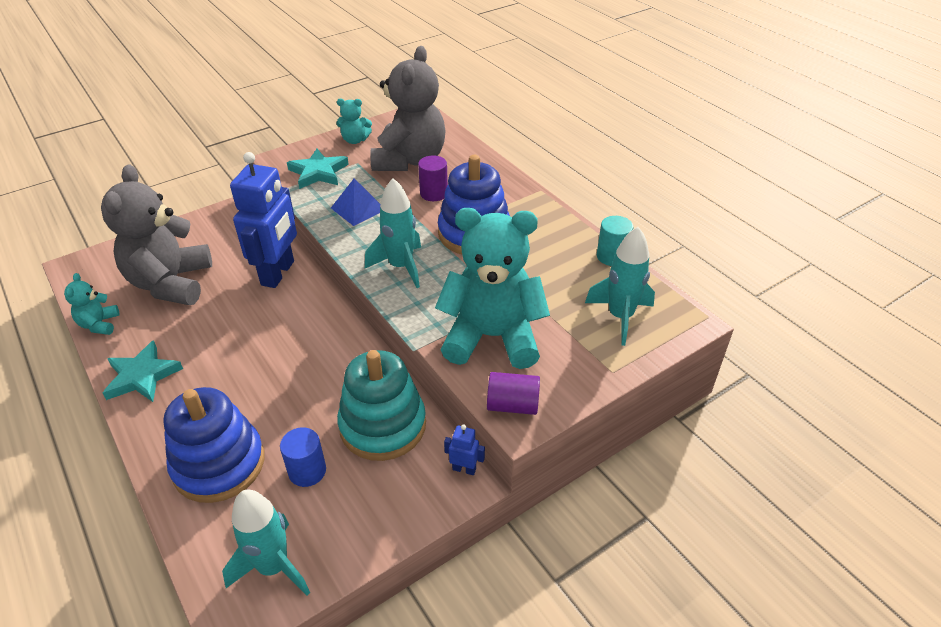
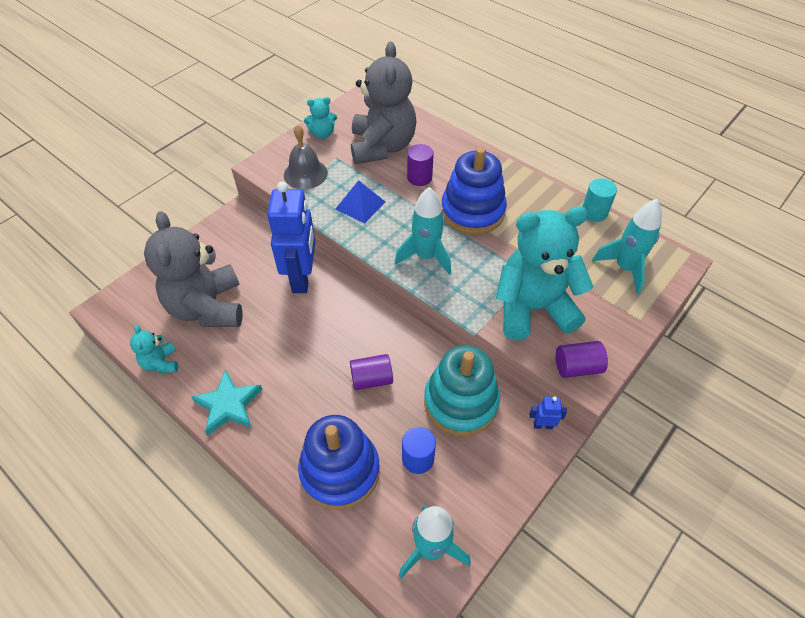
camera: 15 degrees left, 10 degrees up
turquoise star [287,149,349,189] -> grey bell [284,124,328,189]
none -> purple cylinder [350,354,393,390]

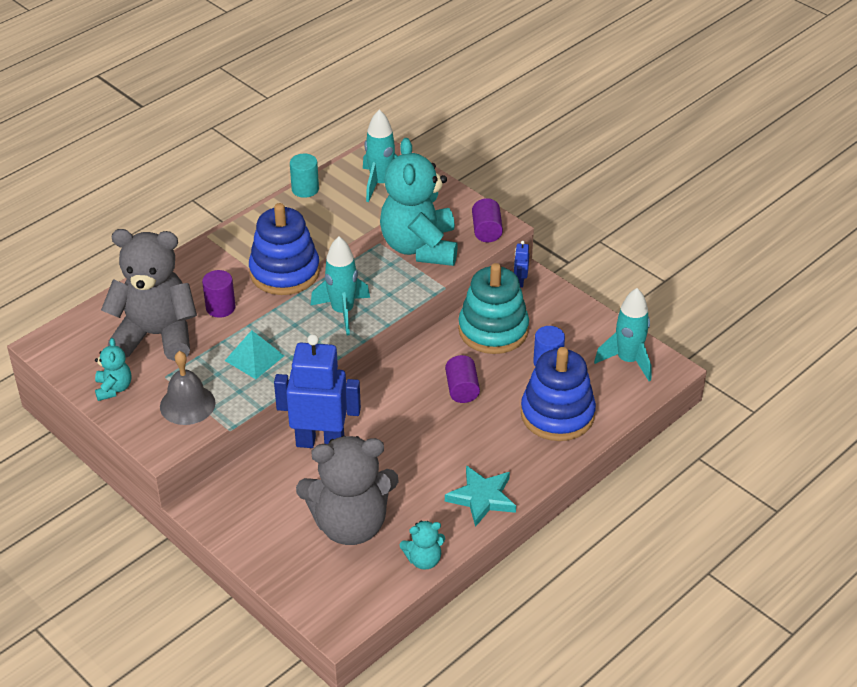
camera: 85 degrees left, 10 degrees down
blue pyramid [336,180,385,224] -> turquoise pyramid [225,330,284,379]

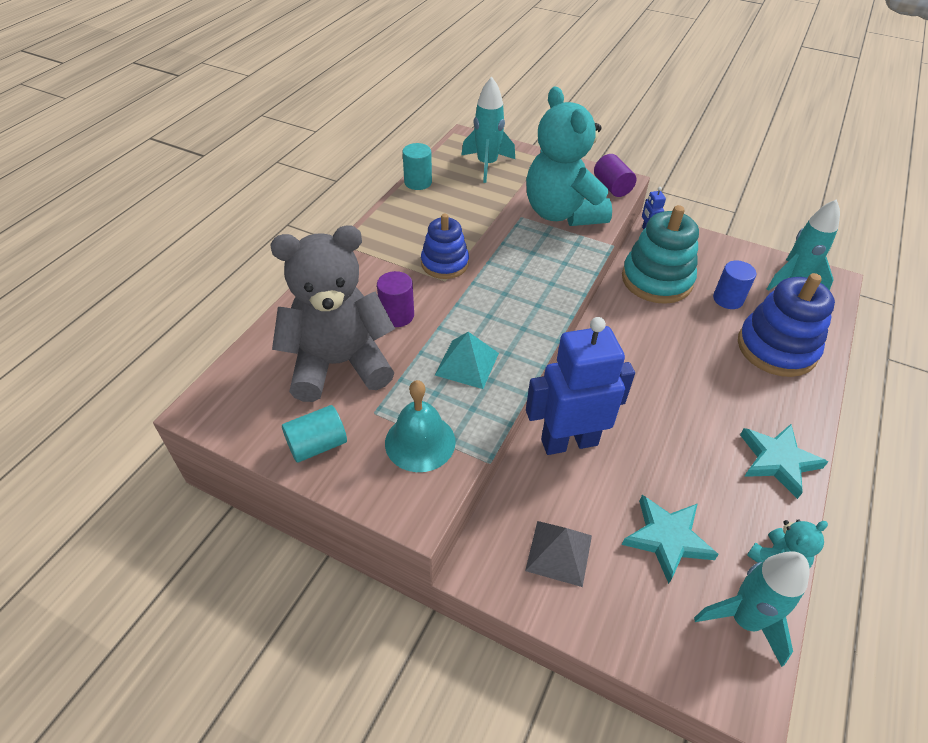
camera: 20 degrees left, 5 degrees up
turquoise teddy bear [95,338,131,401] -> turquoise cylinder [282,405,347,463]
grey bell [160,351,216,425] -> turquoise bell [385,380,456,472]
blue stacking toy [249,203,320,295] -> blue stacking toy [421,214,469,279], size x0.62
grey teddy bear [296,436,399,545] -> turquoise star [622,495,719,584]
turquoise rocket [310,236,370,336] -> turquoise rocket moved to [694,551,810,667]
purple cylinder [445,355,480,403] -> none
none -> grey pyramid [525,521,592,587]

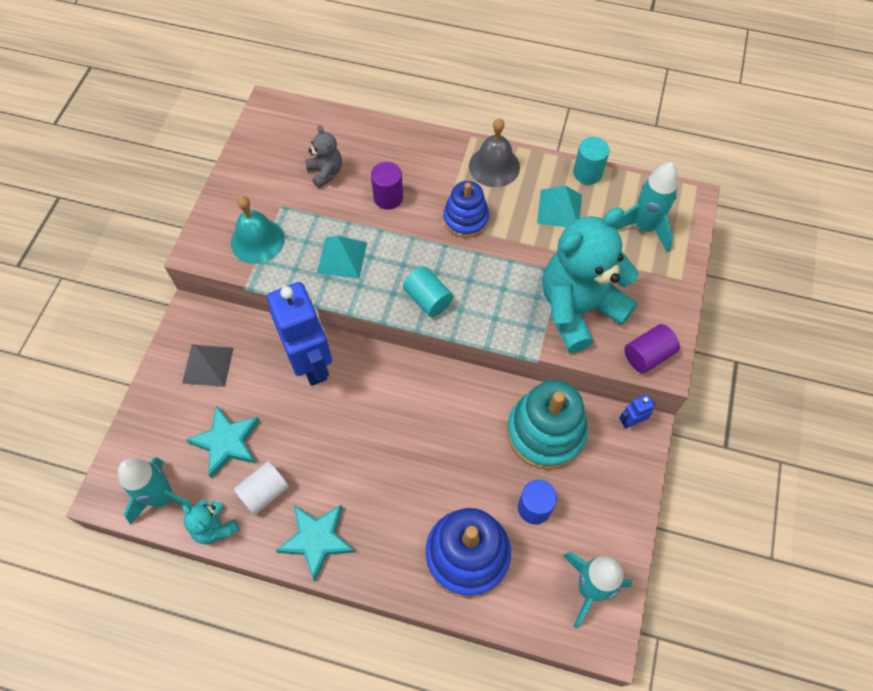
camera: 80 degrees right, 15 degrees up
grey teddy bear [270,225,395,402] -> grey teddy bear [305,125,342,188], size x0.45
turquoise cylinder [282,405,347,463] -> turquoise cylinder moved to [403,266,453,317]
none -> white cylinder [233,461,289,515]
none -> grey bell [469,118,520,187]
none -> turquoise pyramid [537,185,582,227]

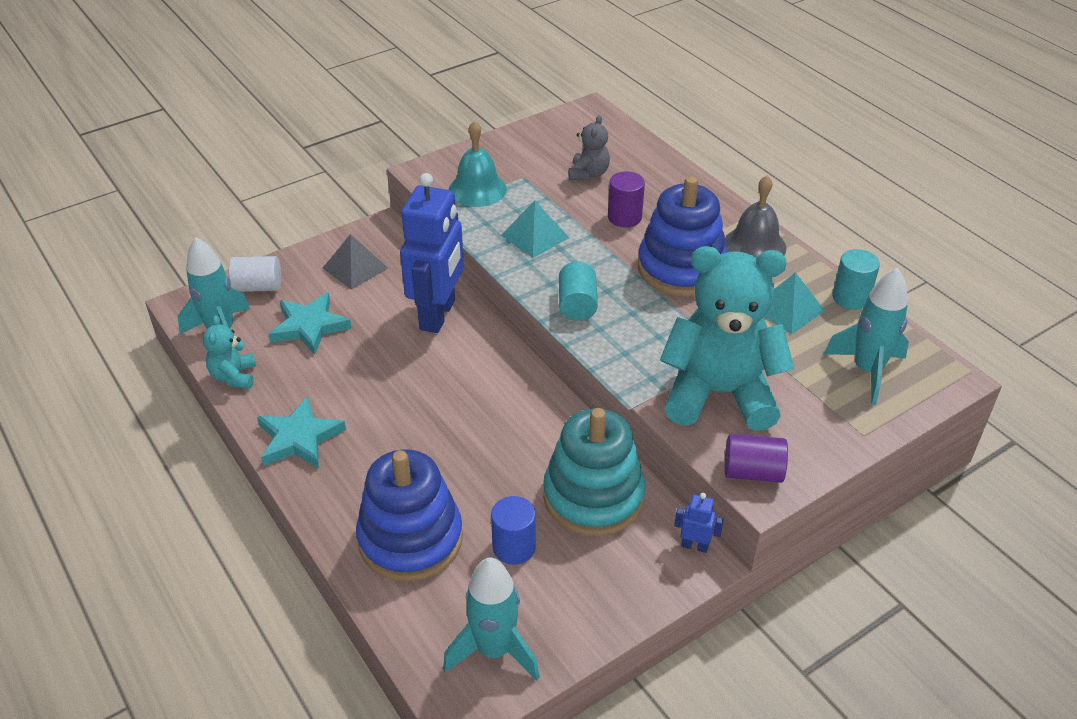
camera: 40 degrees right, 20 degrees down
white cylinder [233,461,289,515] -> white cylinder moved to [229,256,281,292]
blue stacking toy [443,181,489,238] -> blue stacking toy [638,176,727,296], size x1.61

